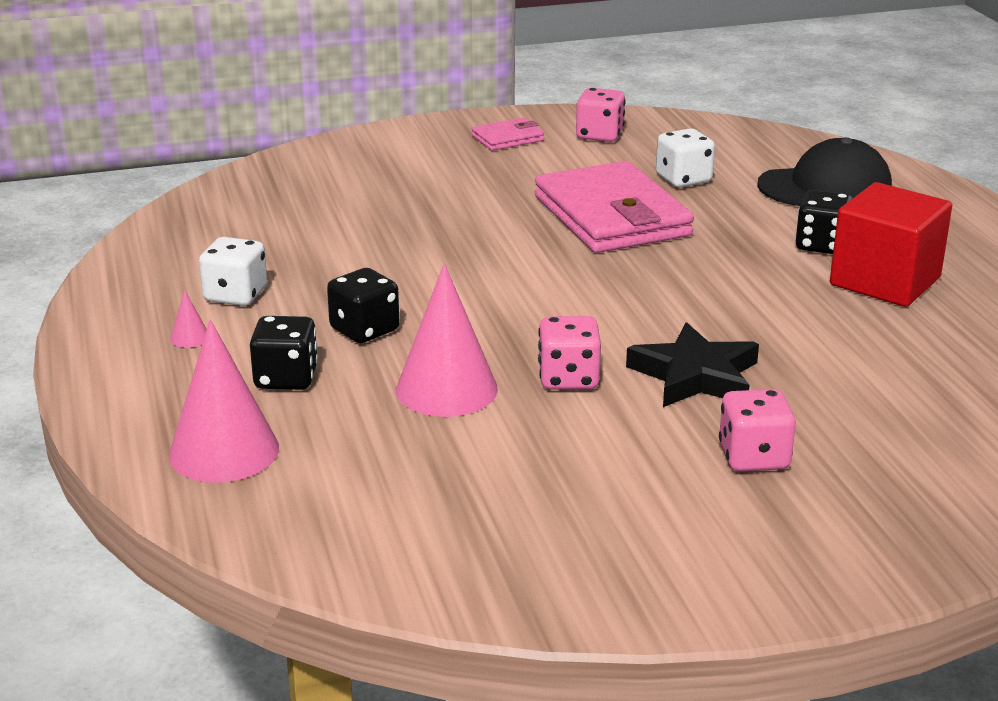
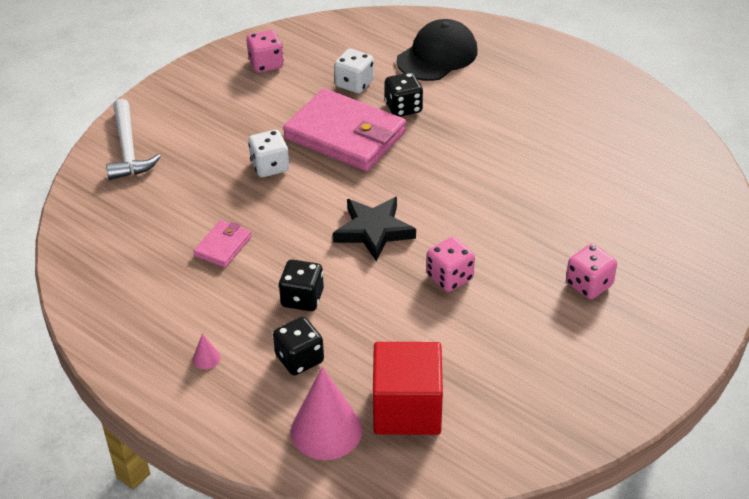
camera: 35 degrees left, 15 degrees up
white dice [199,237,267,306] -> white dice moved to [248,130,289,177]
pink cone [396,263,498,417] -> none
pink wallet [472,118,544,151] -> pink wallet moved to [193,220,252,268]
black star [626,322,759,407] -> black star moved to [333,197,416,262]
black dice [796,190,853,254] -> black dice moved to [385,72,423,117]
red cube [830,182,952,307] -> red cube moved to [373,342,443,435]
none -> white hammer [106,99,161,180]

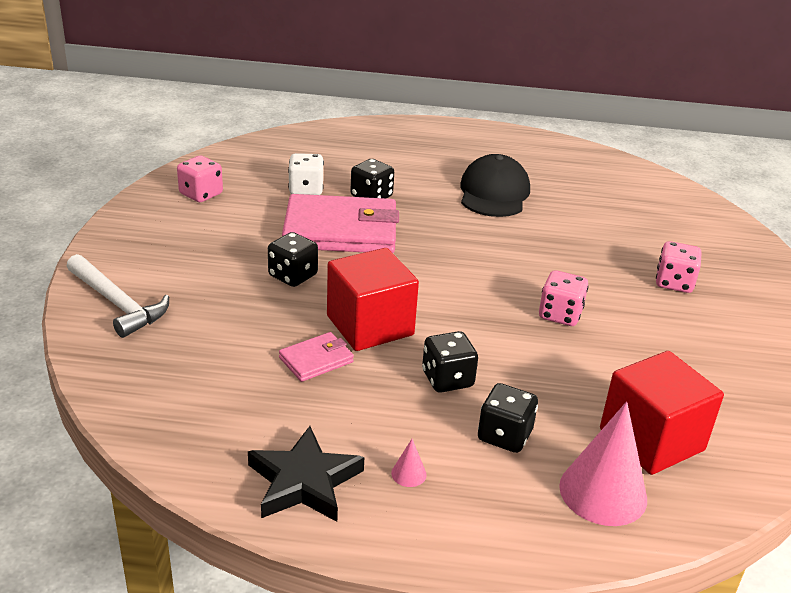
camera: 35 degrees left, 10 degrees down
pink wallet [193,220,252,268] -> pink wallet turned 60 degrees clockwise [279,332,354,382]
white dice [248,130,289,177] -> black dice [268,232,318,287]
black star [333,197,416,262] -> black star moved to [248,426,365,522]
black cap [397,19,478,81] -> black cap moved to [460,154,530,217]
none -> red cube [327,248,419,351]

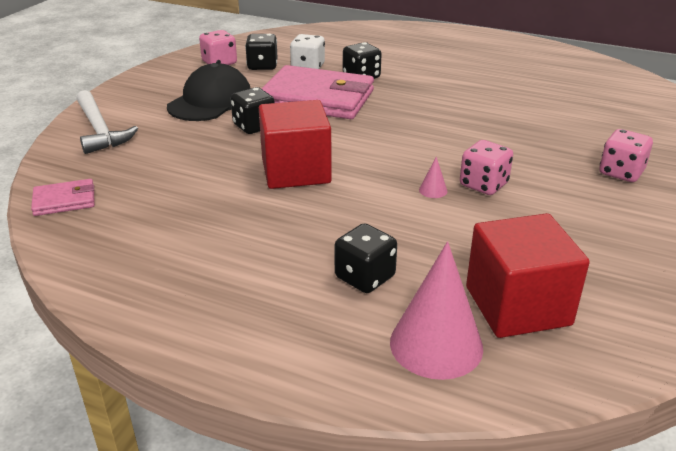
camera: 20 degrees right, 0 degrees up
black star [248,426,365,522] -> none
pink wallet [279,332,354,382] -> pink wallet moved to [31,179,95,216]
pink cone [391,439,427,487] -> pink cone moved to [419,157,447,198]
black dice [422,331,478,393] -> black dice moved to [245,34,278,70]
black cap [460,154,530,217] -> black cap moved to [167,63,251,121]

